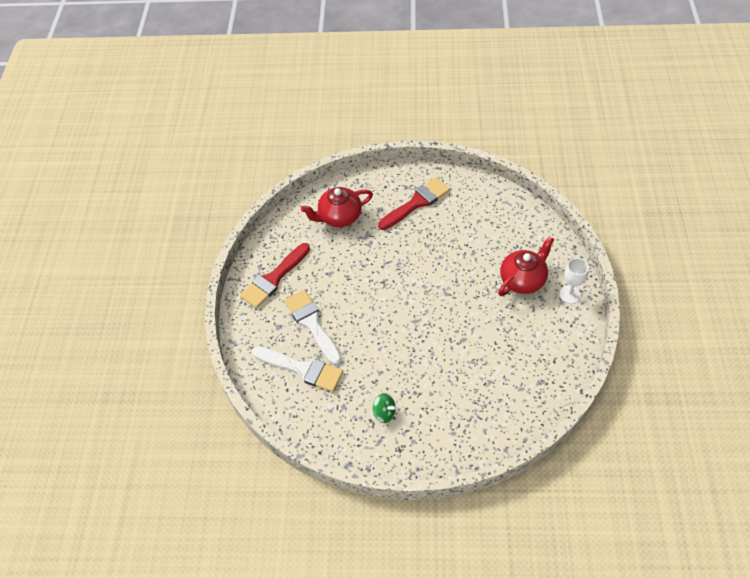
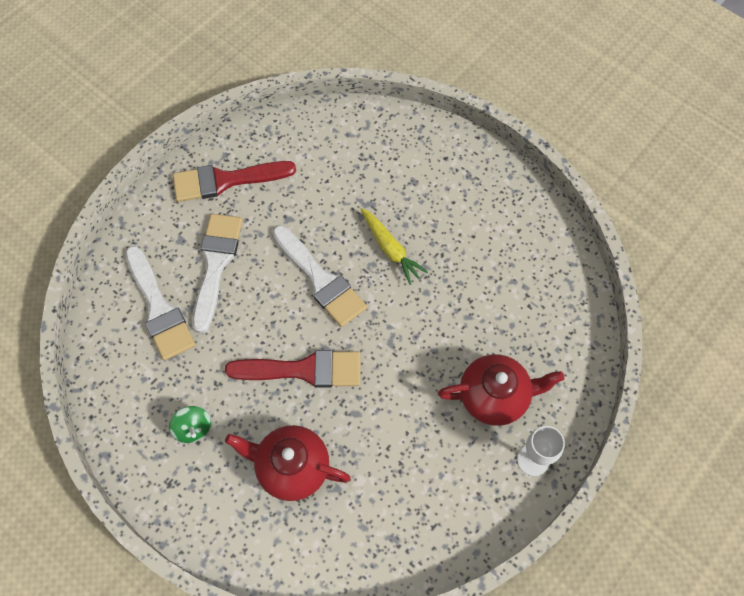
camera: 35 degrees right, 10 degrees up
red teapot [301,187,373,227] -> red teapot moved to [225,425,351,501]
red brush [378,177,450,230] -> red brush moved to [225,350,360,388]
none -> white brush [272,225,367,327]
none -> yellow carrot [361,208,428,285]

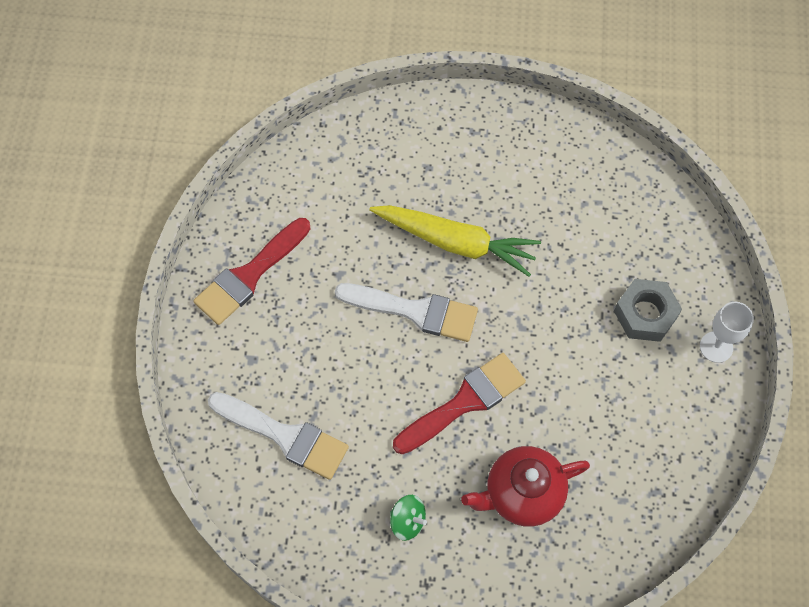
camera: 35 degrees left, 0 degrees up
white brush [192,214,243,333] -> none
yellow carrot [361,208,428,285] -> yellow carrot [369,205,541,277], size x1.61
red teapot [438,354,565,426] -> grey nut [614,279,682,342]

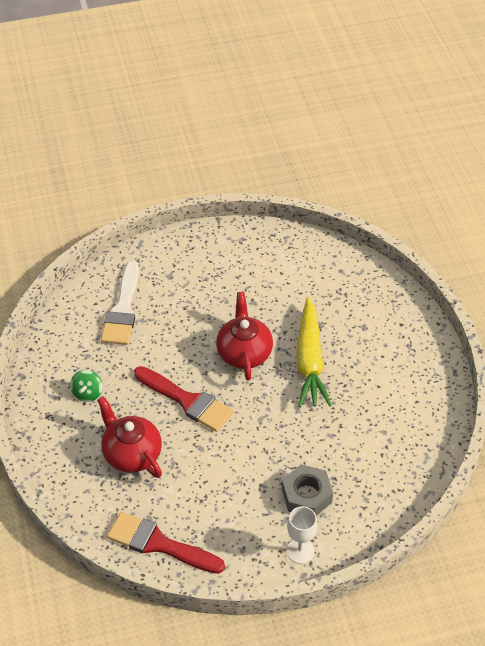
camera: 70 degrees right, 15 degrees down
red brush [193,218,310,325] -> red brush moved to [107,512,225,574]
white brush [335,283,478,342] -> red teapot [216,292,273,381]

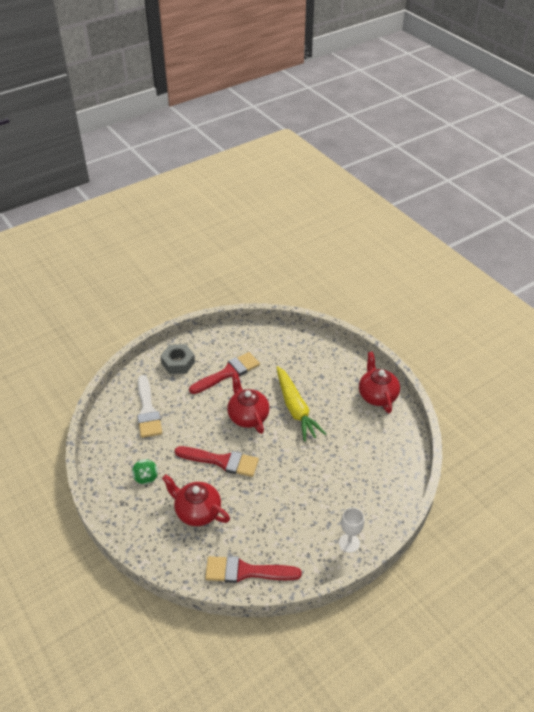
camera: 20 degrees left, 5 degrees down
grey nut [282,464,333,516] -> grey nut moved to [160,344,195,374]
none -> red brush [189,352,260,394]
none -> red teapot [359,352,400,413]

